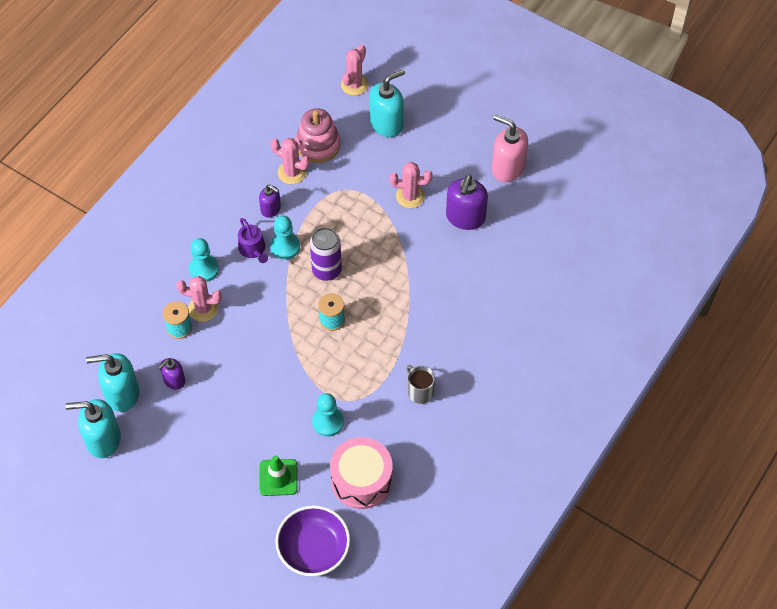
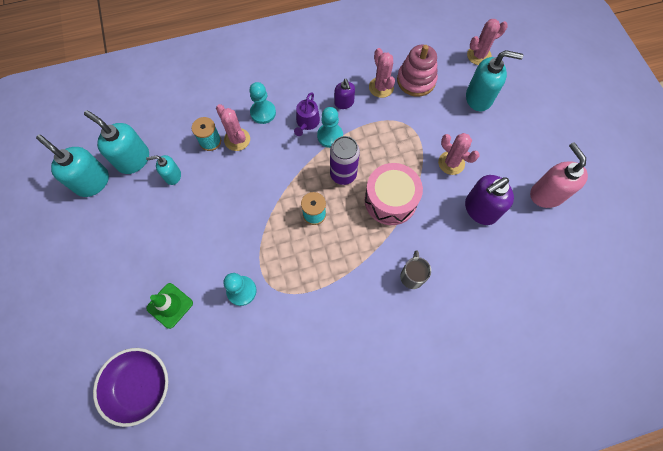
camera: 40 degrees right, 10 degrees up
purple soap dispenser [158,358,185,390] -> turquoise soap dispenser [146,155,181,185]
pink drum [330,437,393,509] -> pink drum moved to [365,163,423,225]
grey mug [406,365,435,404] -> grey mug moved to [400,250,431,289]

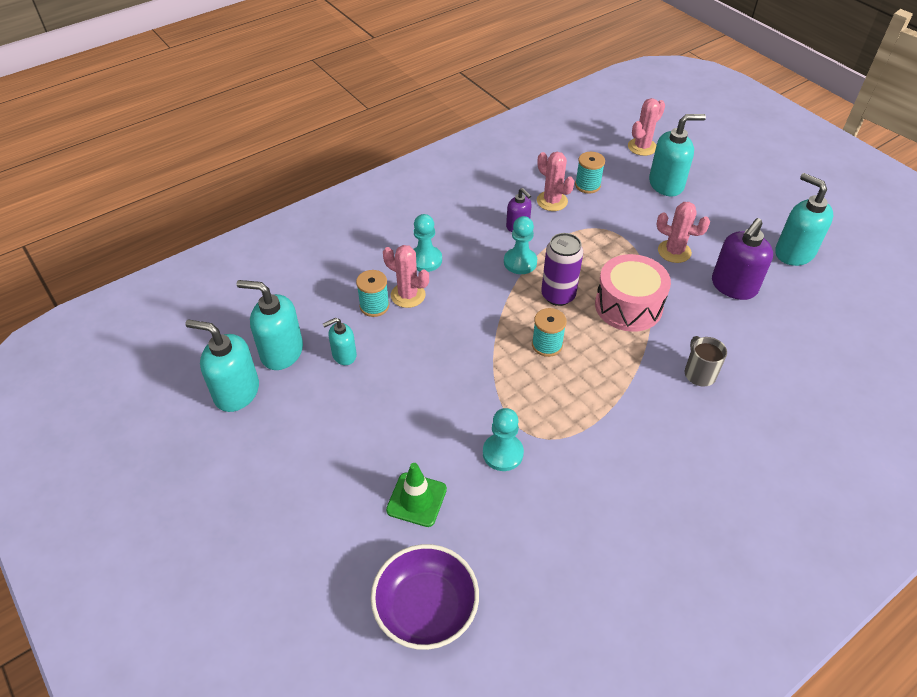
camera: 20 degrees left, 20 degrees down
purple watering can [294,92,320,136] -> none
pink stacking toy [397,45,438,97] -> turquoise spool [575,152,605,194]
pink soap dispenser [530,142,588,208] -> turquoise soap dispenser [775,173,834,266]

